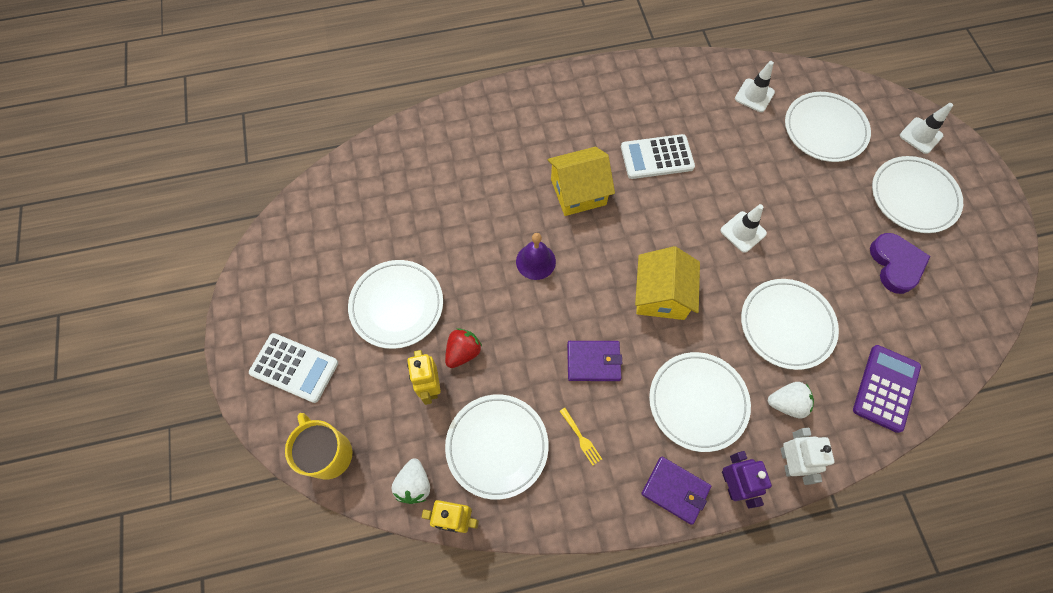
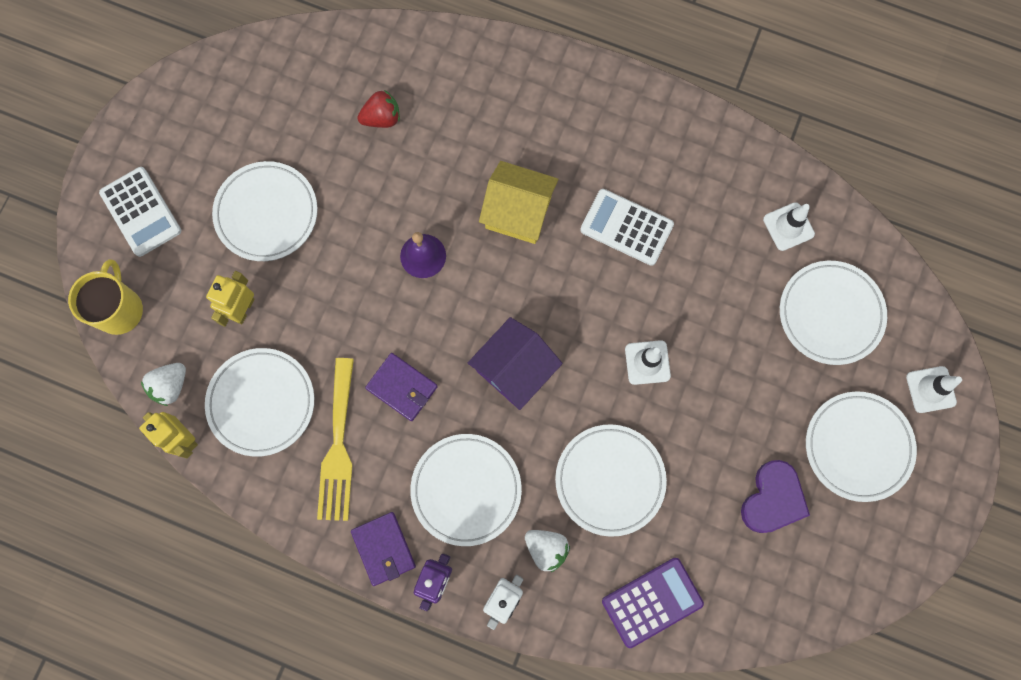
camera: 35 degrees right, 10 degrees up
red strawberry [445,328,482,368] -> red strawberry moved to [357,90,400,128]
yellow fork [559,408,602,466] -> yellow fork [317,358,354,521], size x2.41
yellow house [635,246,700,320] -> purple house [468,317,563,410]

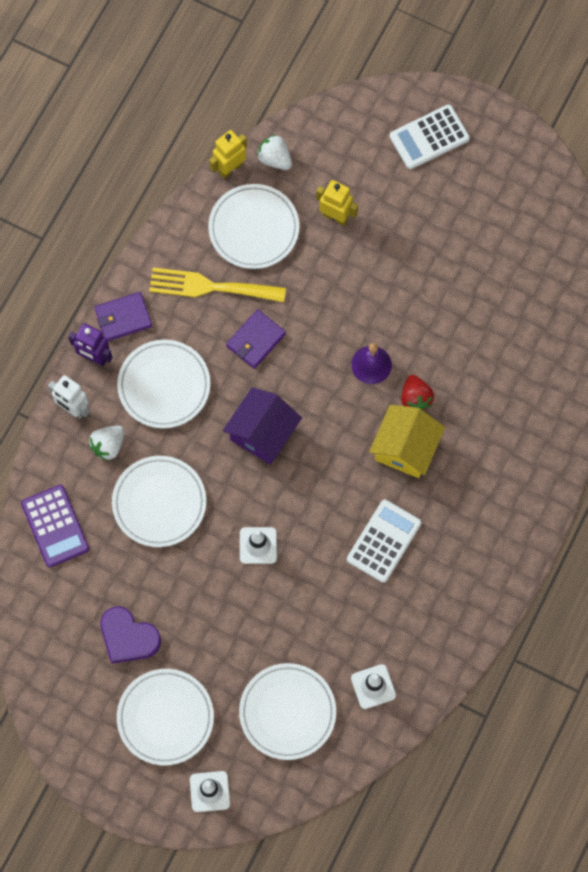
camera: 95 degrees right, 5 degrees down
yellow mug [68,259,143,335] -> none
white plate [212,161,318,261] -> none
red strawberry [357,90,400,128] -> red strawberry moved to [401,375,434,410]
purple house [468,317,563,410] -> purple house turned 75 degrees clockwise [223,387,302,464]

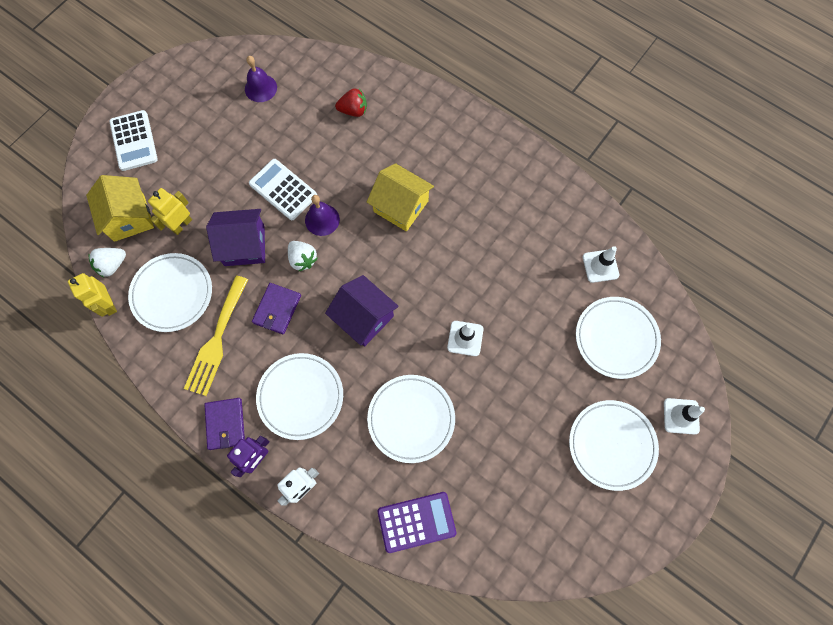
camera: 80 degrees left, 0 degrees up
white strawberry [89,426,125,461] -> white strawberry moved to [288,241,318,271]
purple heart [100,606,161,664] -> none
purple wallet [226,309,286,369] -> purple wallet turned 60 degrees clockwise [252,283,301,334]
white calculator [347,500,421,583] -> white calculator moved to [249,159,317,220]
red strawberry [401,375,434,410] -> red strawberry moved to [335,88,367,117]
none -> yellow house [86,175,154,242]
none -> purple house [206,209,265,266]
none -> purple bell [245,56,277,102]

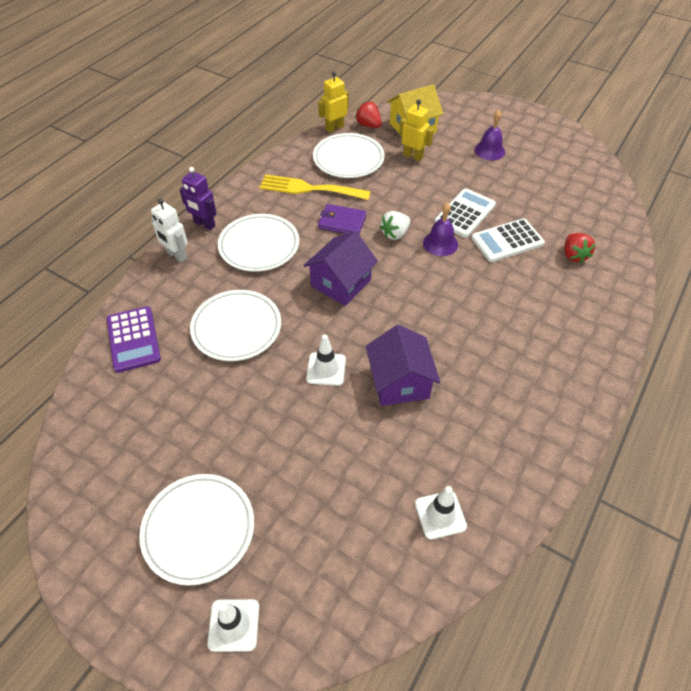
camera: 85 degrees right, 20 degrees down
white strawberry [88,248,126,277] -> red strawberry [355,102,382,128]
white calculator [110,110,158,171] -> white calculator moved to [471,218,545,262]
purple wallet [204,398,245,450] -> none
purple house [206,209,265,266] -> purple house moved to [366,325,440,406]
purple bell [245,56,277,102] -> purple bell moved to [474,110,505,161]
yellow house [367,163,434,232] -> none
white plate [576,297,661,379] -> none

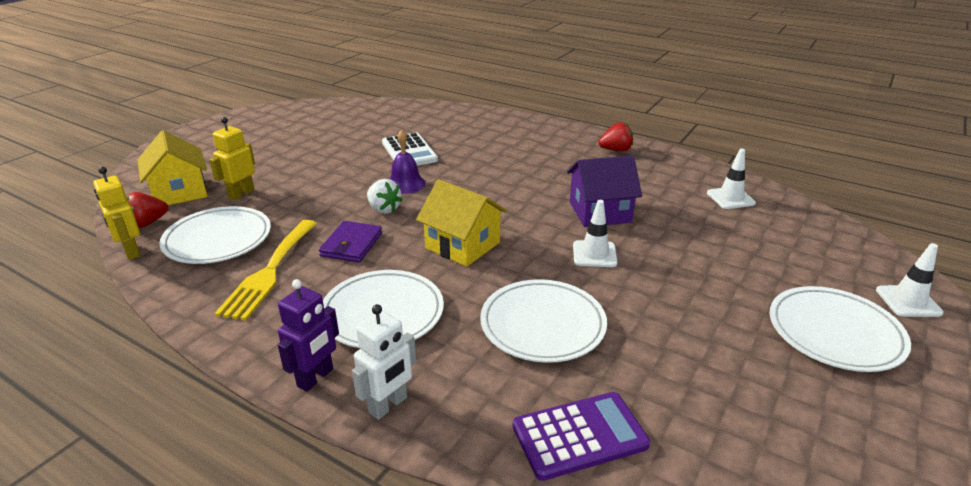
camera: 90 degrees left, 20 degrees down
purple house [303,231,378,306] -> yellow house [416,179,507,267]
white calculator [435,188,496,238] -> none
purple bell [474,110,505,161] -> none
red strawberry [564,233,596,263] -> red strawberry moved to [598,122,633,151]

